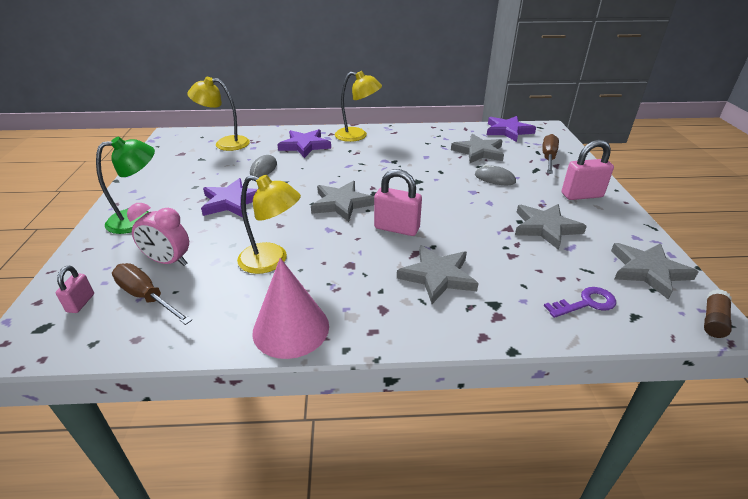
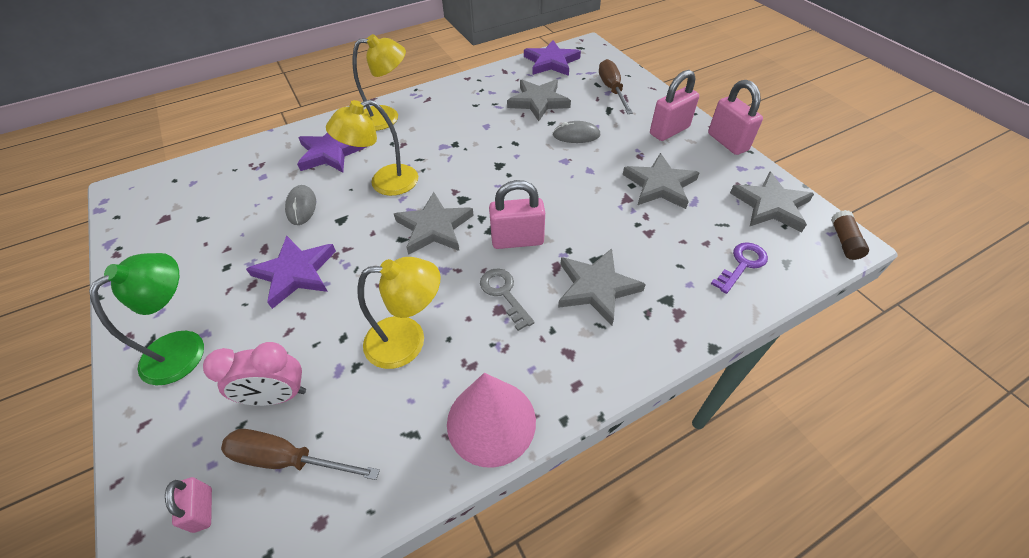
camera: 25 degrees left, 15 degrees up
yellow lamp [187,77,250,151] -> yellow lamp moved to [326,100,418,196]
none -> grey key [480,269,535,331]
none -> pink padlock [708,80,763,155]

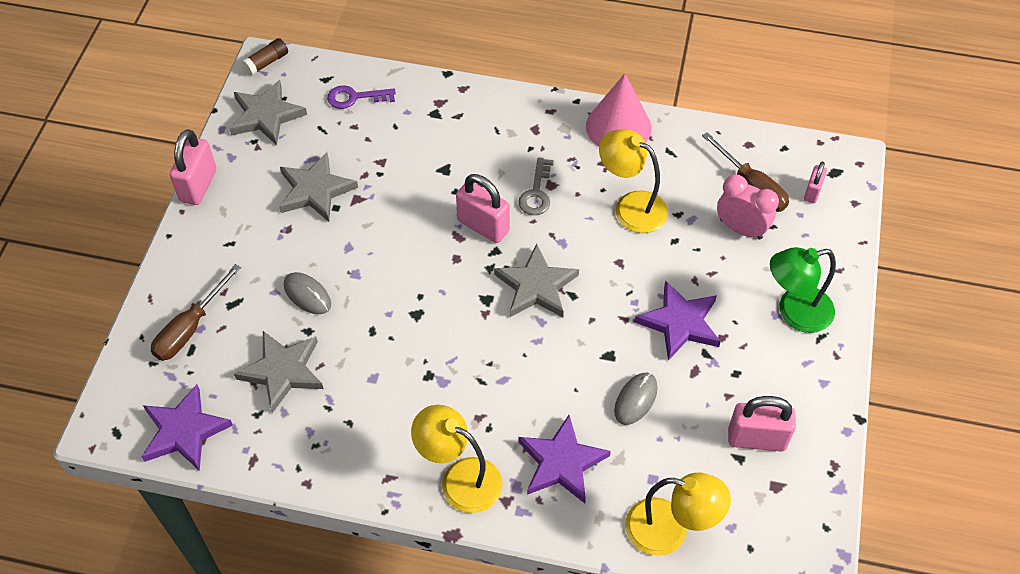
camera: 140 degrees left, 5 degrees up
yellow lamp [326,100,418,196] -> yellow lamp moved to [625,472,731,556]
grey star [558,248,646,326] -> none
pink padlock [650,70,699,141] -> pink padlock moved to [728,396,796,451]

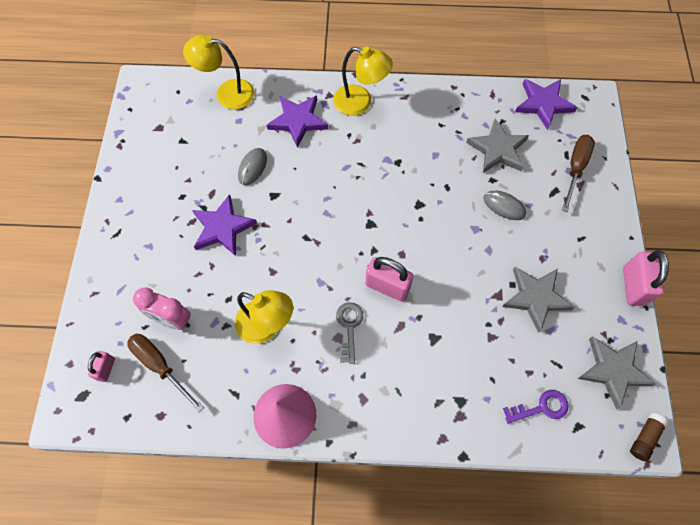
camera: 170 degrees right, 10 degrees up
grey star [494,244,579,317] -> none
pink padlock [728,396,796,451] -> none
green lamp [770,247,836,333] -> none

